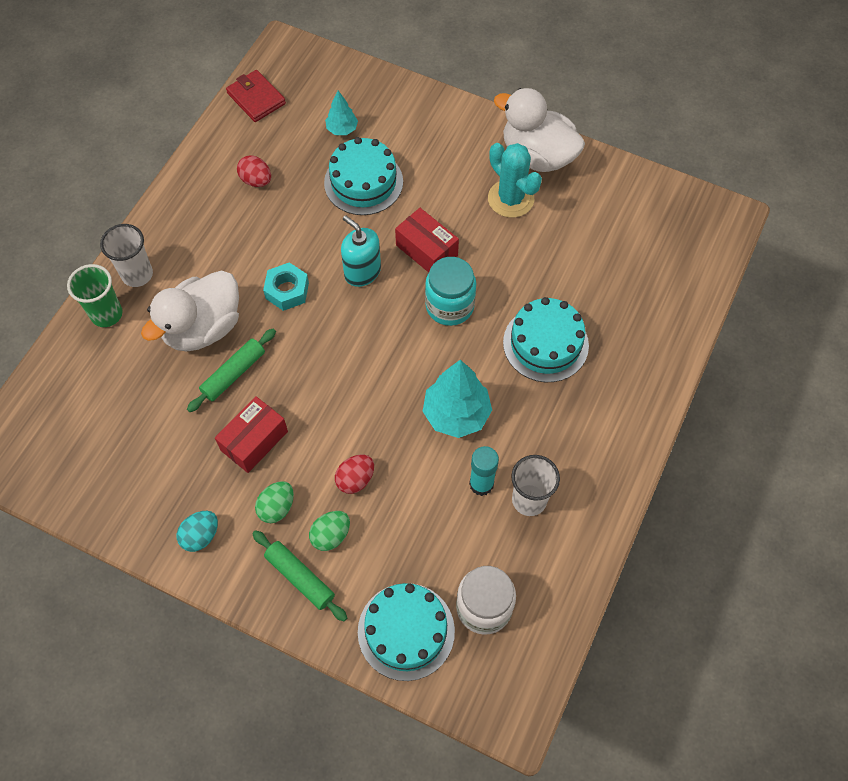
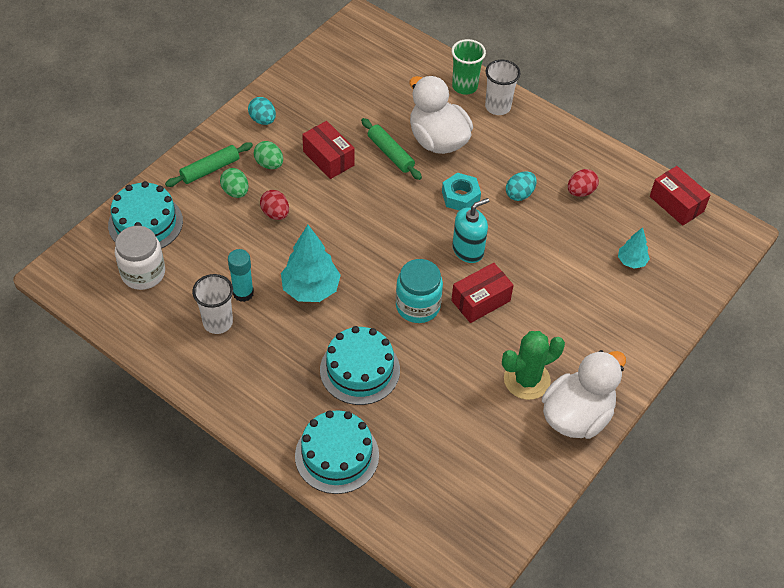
camera: 100 degrees right, 10 degrees down
red wallet [226,70,286,122] -> red box [650,166,710,226]
turquoise cake [324,137,403,215] -> turquoise cake moved to [295,410,379,494]
turquoise cactus [488,143,542,218] -> green cactus [502,331,565,400]
none -> turquoise egg [506,171,537,201]

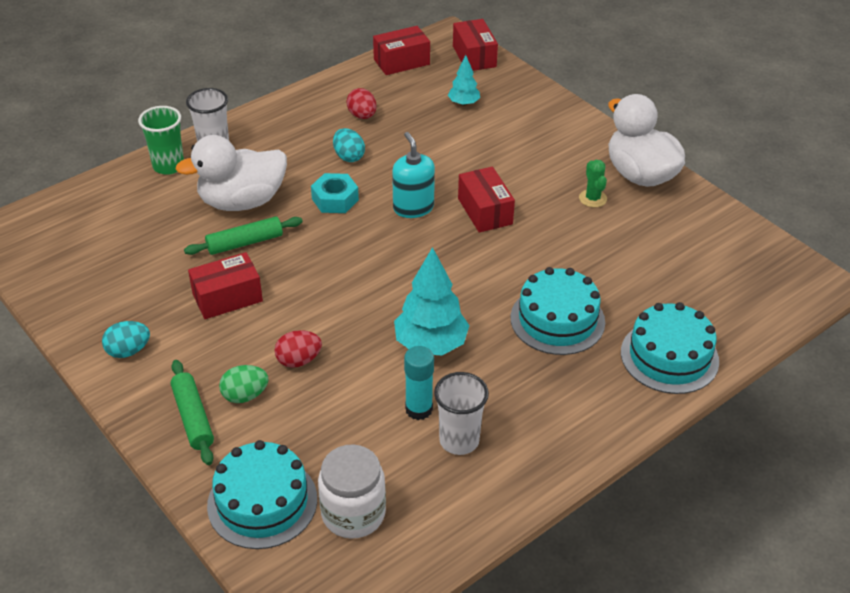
camera: 75 degrees left, 10 degrees down
green egg [253,141,283,169] -> none
turquoise jar [396,259,443,323] -> none
green cactus [502,331,565,400] -> green cactus [579,160,607,207], size x0.57
none -> red box [453,19,498,71]

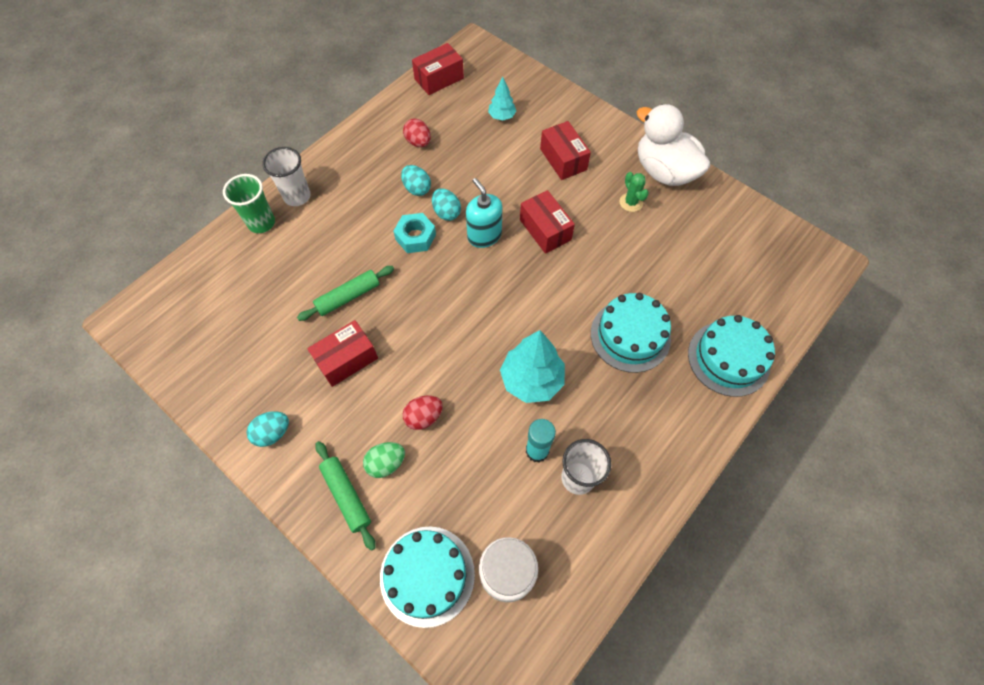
camera: 10 degrees left, 20 degrees up
white duck [175,135,287,211] -> none
red box [453,19,498,71] -> red box moved to [540,121,591,180]
none -> turquoise egg [432,188,461,221]

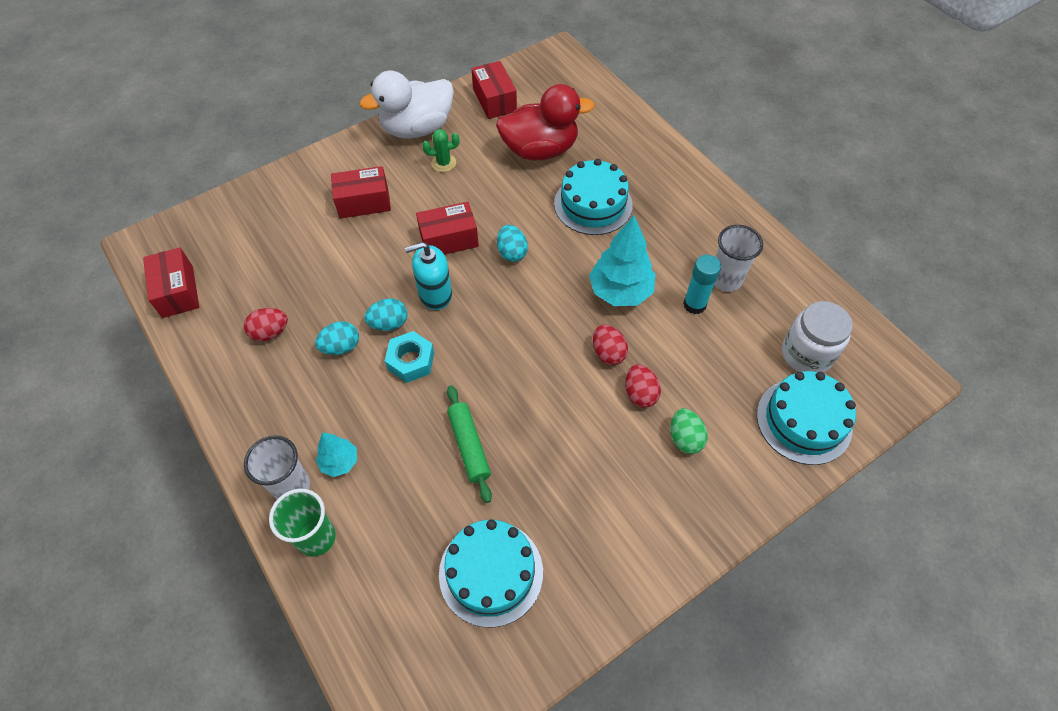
camera: 75 degrees left, 5 degrees down
turquoise egg [247,411,289,447] -> turquoise egg moved to [497,225,528,262]
red box [307,320,378,387] -> red box moved to [471,61,517,119]
green rolling pin [315,441,376,551] -> none
turquoise tree [488,77,516,120] -> turquoise tree moved to [316,432,357,477]
turquoise cake [688,315,775,397] -> turquoise cake moved to [439,519,543,627]
none -> red duck [496,84,595,160]
none -> red egg [593,325,628,365]

